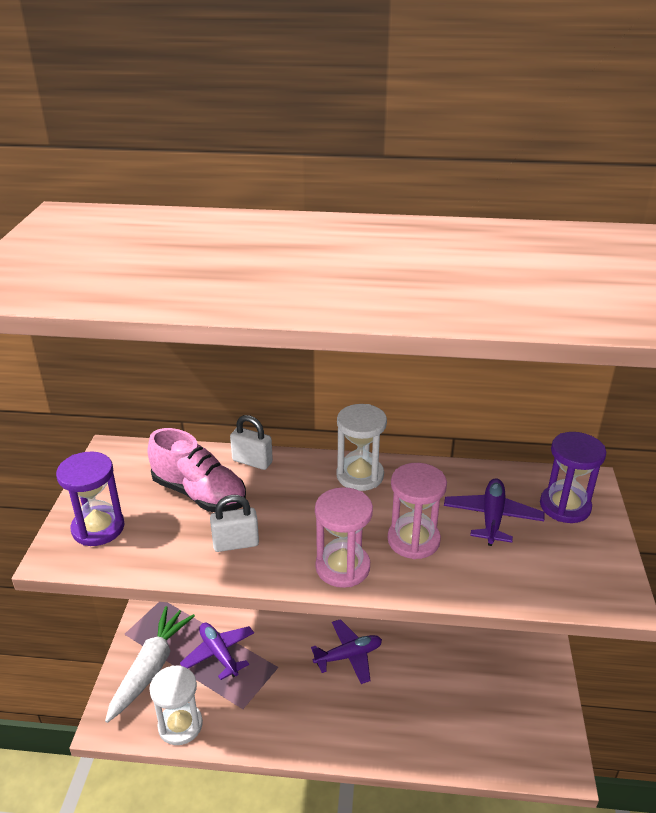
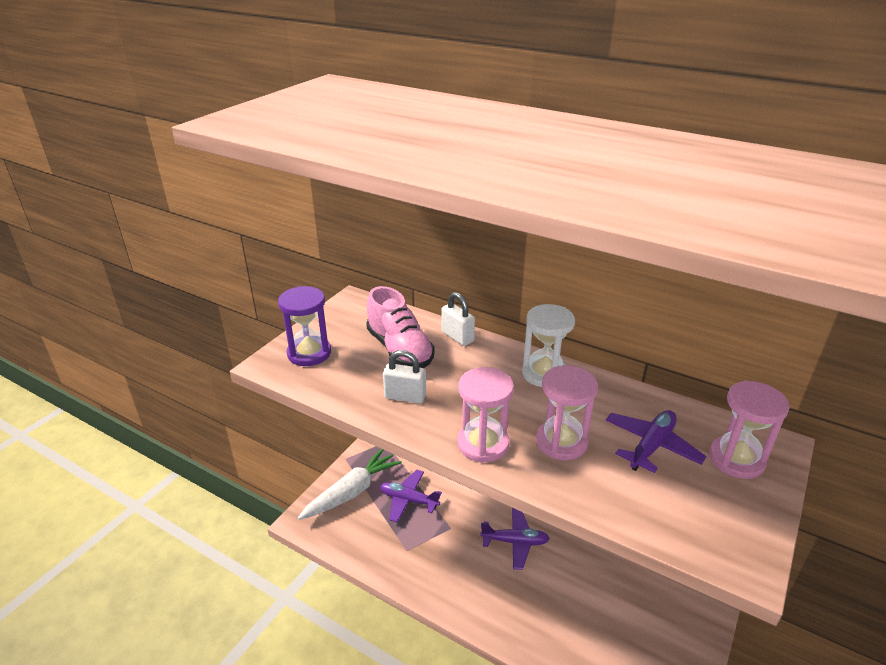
camera: 25 degrees right, 0 degrees up
white hourglass [149,666,203,745] -> none
purple plane [180,623,254,680] -> purple plane turned 60 degrees counterclockwise [380,470,442,523]
purple hourglass [540,432,606,523] -> pink hourglass [709,381,790,479]

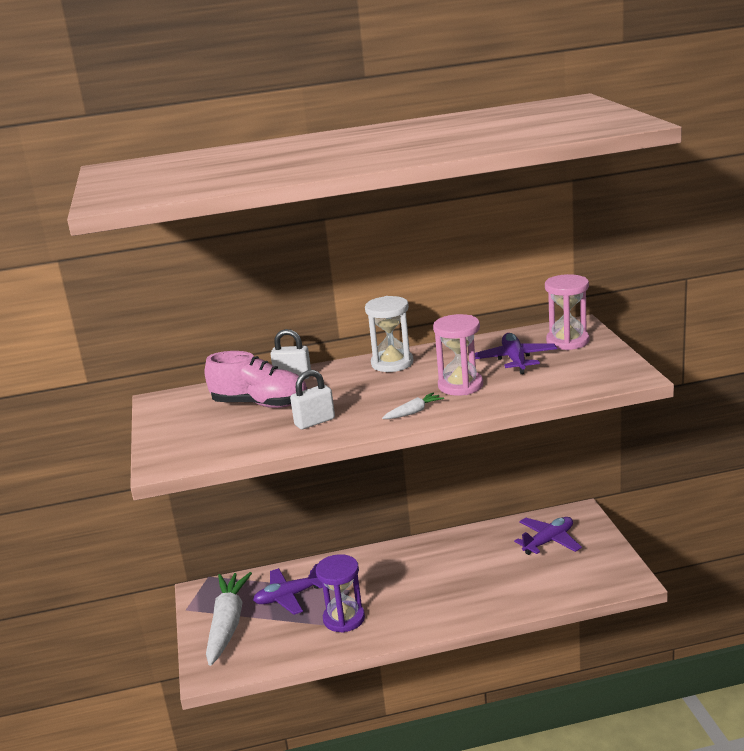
camera: 40 degrees left, 10 degrees down
purple hourglass [278,286,331,366] -> purple hourglass moved to [316,554,365,633]
pink hourglass [458,367,514,463] -> white carrot [382,392,444,419]
purple plane [480,508,550,570] -> purple plane moved to [514,517,582,555]

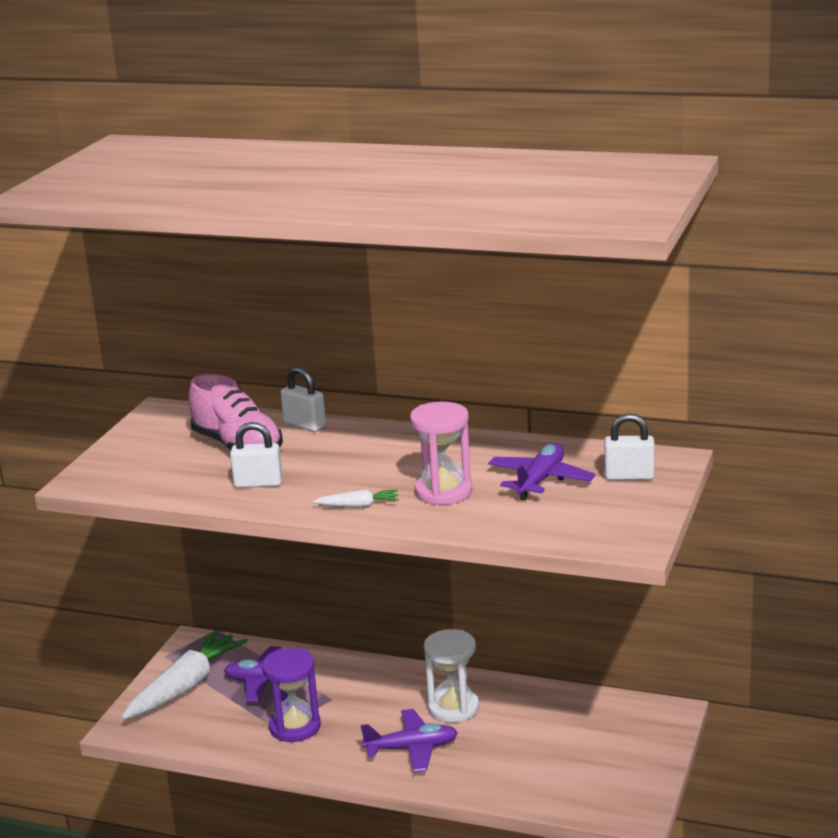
camera: 30 degrees right, 0 degrees up
white hourglass [365,296,413,372] -> white hourglass moved to [424,629,479,723]
purple plane [514,517,582,555] -> purple plane moved to [361,709,458,772]
pink hourglass [545,274,589,350] -> white padlock [604,413,655,480]

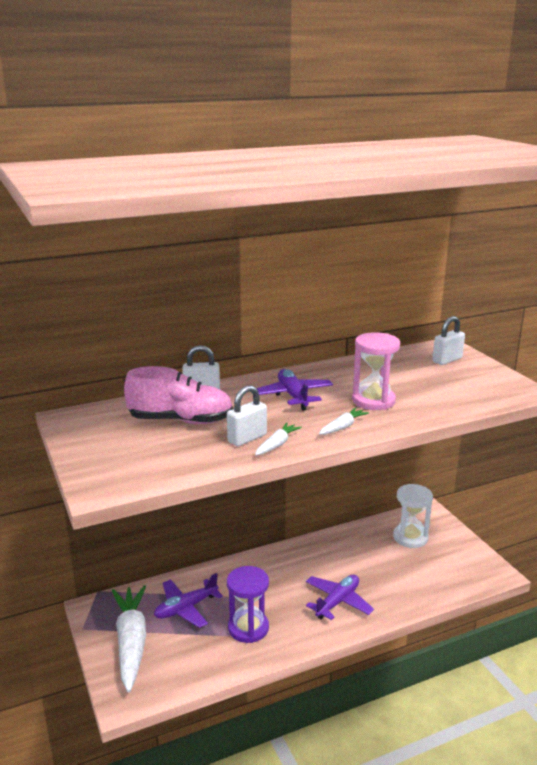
camera: 45 degrees left, 0 degrees up
white hourglass [424,629,479,723] -> white hourglass moved to [393,484,433,548]
purple plane [488,443,595,500] -> purple plane moved to [256,369,333,411]
none -> white carrot [255,423,302,455]

